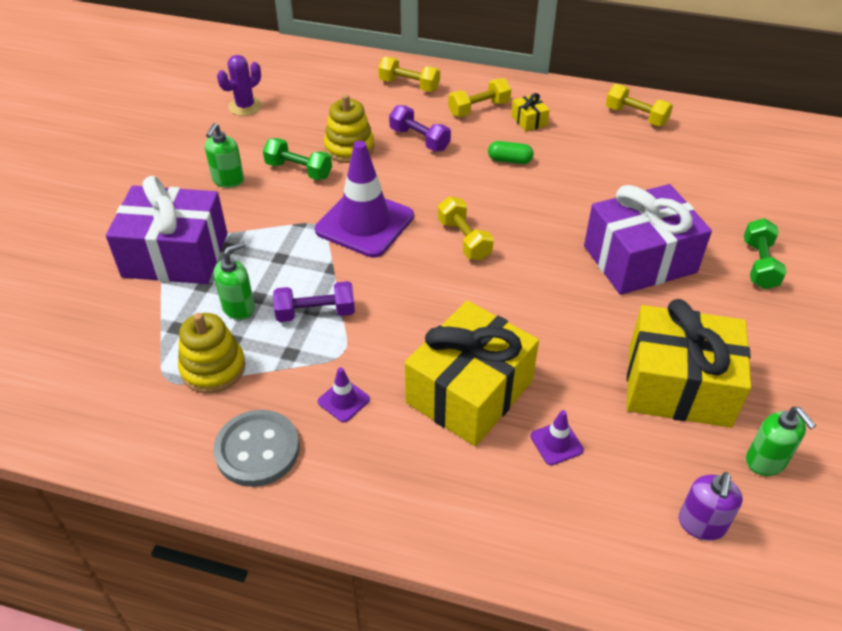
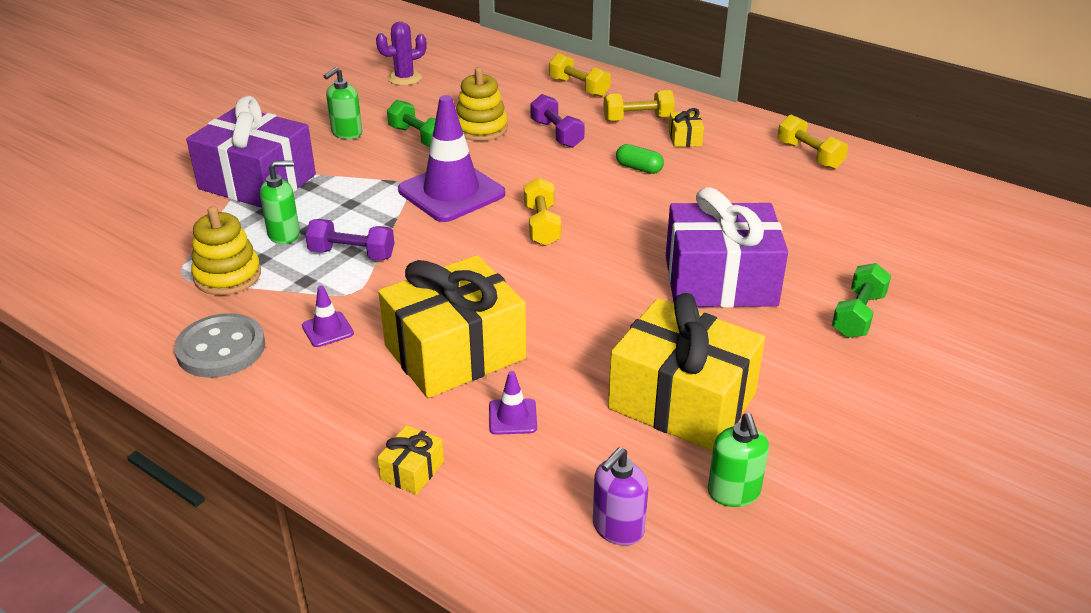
camera: 20 degrees right, 10 degrees down
none -> yellow gift [377,425,444,495]

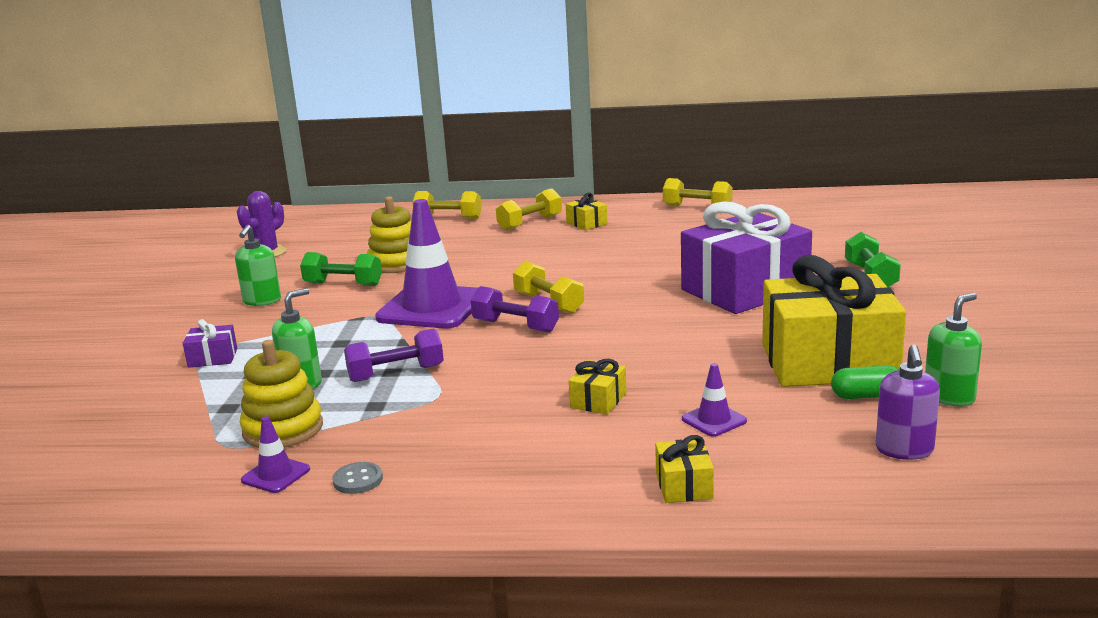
camera: 30 degrees left, 15 degrees down
grey button [174,313,265,378] -> grey button [332,462,383,494], size x0.47
purple gift [186,96,316,208] -> purple gift [183,319,237,368], size x0.40
purple traffic cone [302,286,354,347] -> purple traffic cone moved to [241,416,310,493]
yellow gift [378,255,526,398] -> yellow gift [569,359,627,415], size x0.40
purple dumbbell [530,94,585,148] -> purple dumbbell moved to [471,286,559,333]
green capsule [616,144,664,174] -> green capsule moved to [831,366,898,399]
green soap dispenser [708,413,769,507] -> green soap dispenser turned 90 degrees counterclockwise [925,293,982,406]

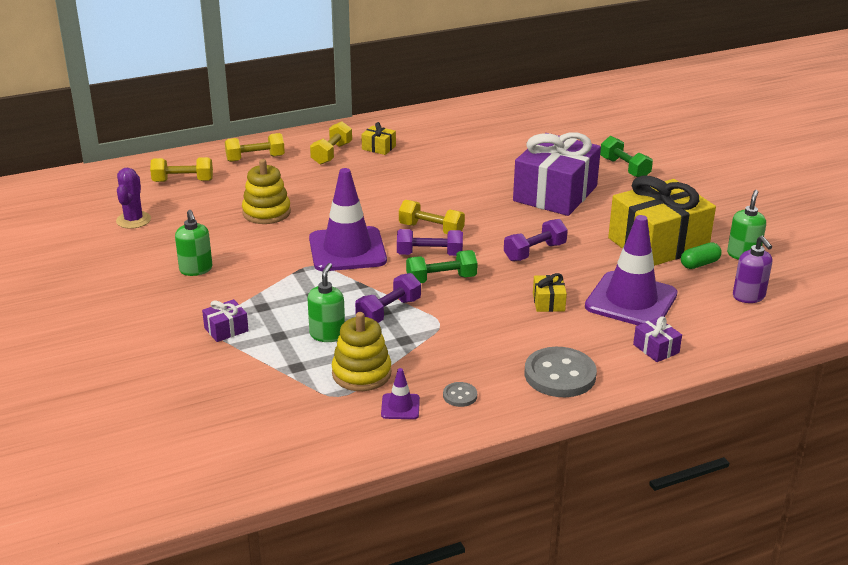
camera: 30 degrees left, 10 degrees up
green dumbbell [300,252,382,286] -> green dumbbell moved to [406,250,478,283]
yellow gift [655,435,714,503] -> purple gift [633,316,682,362]
yellow dumbbell [663,178,732,206] -> yellow dumbbell moved to [150,157,213,182]
purple traffic cone [682,363,747,437] -> purple traffic cone [585,215,677,325], size x2.33
none -> purple dumbbell [504,219,568,261]
none -> grey button [525,347,597,397]

